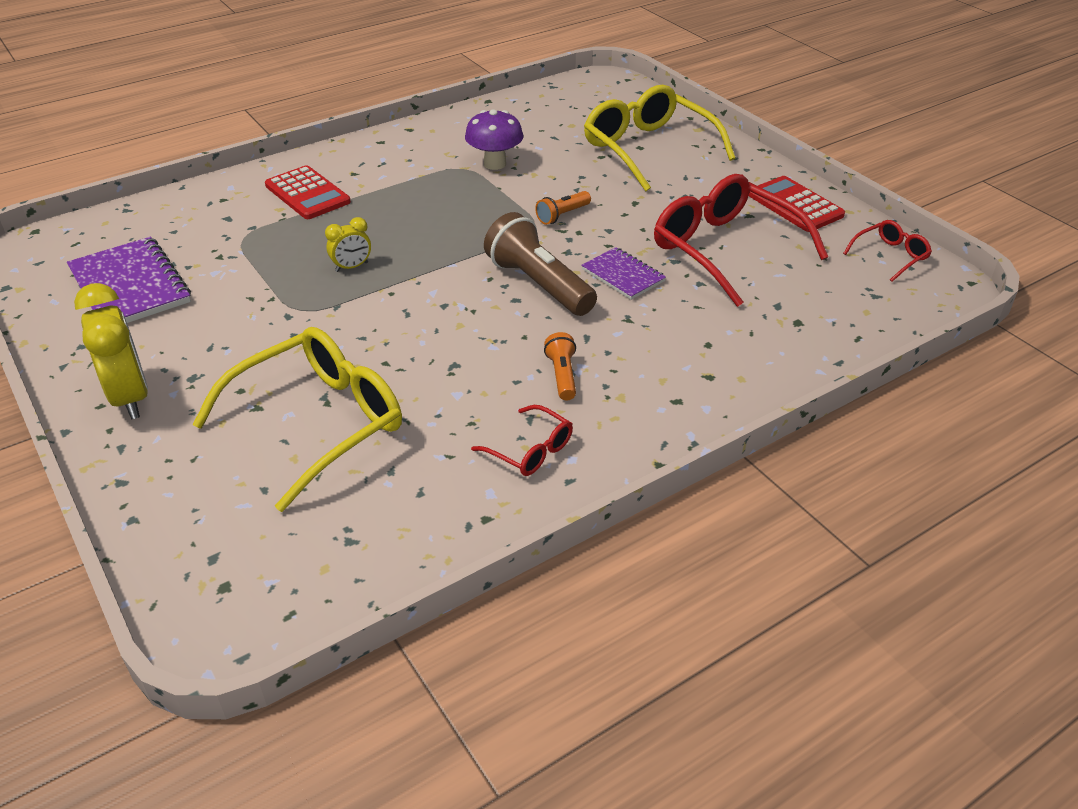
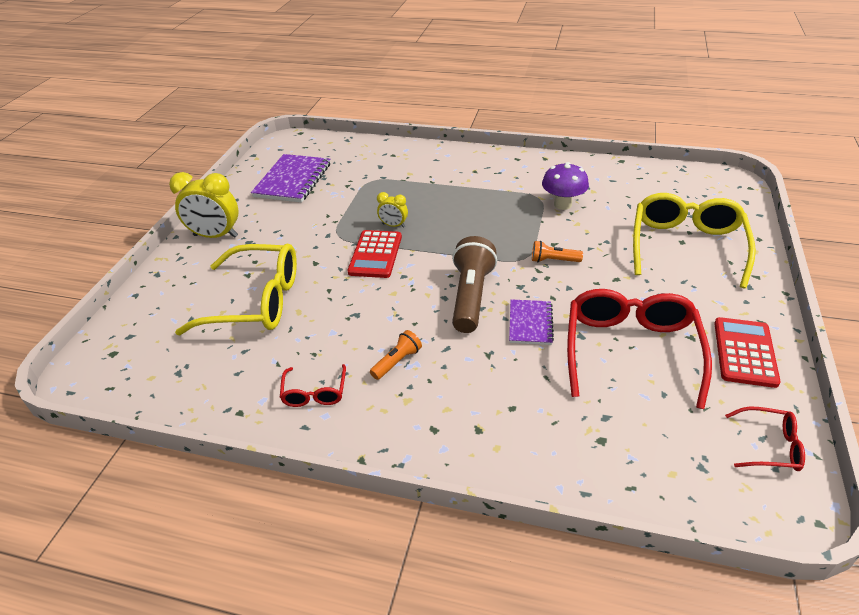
camera: 50 degrees right, 0 degrees up
yellow clock [74,283,148,419] -> yellow clock turned 75 degrees clockwise [169,172,238,238]
red calculator [265,165,351,219] -> red calculator moved to [347,230,402,278]

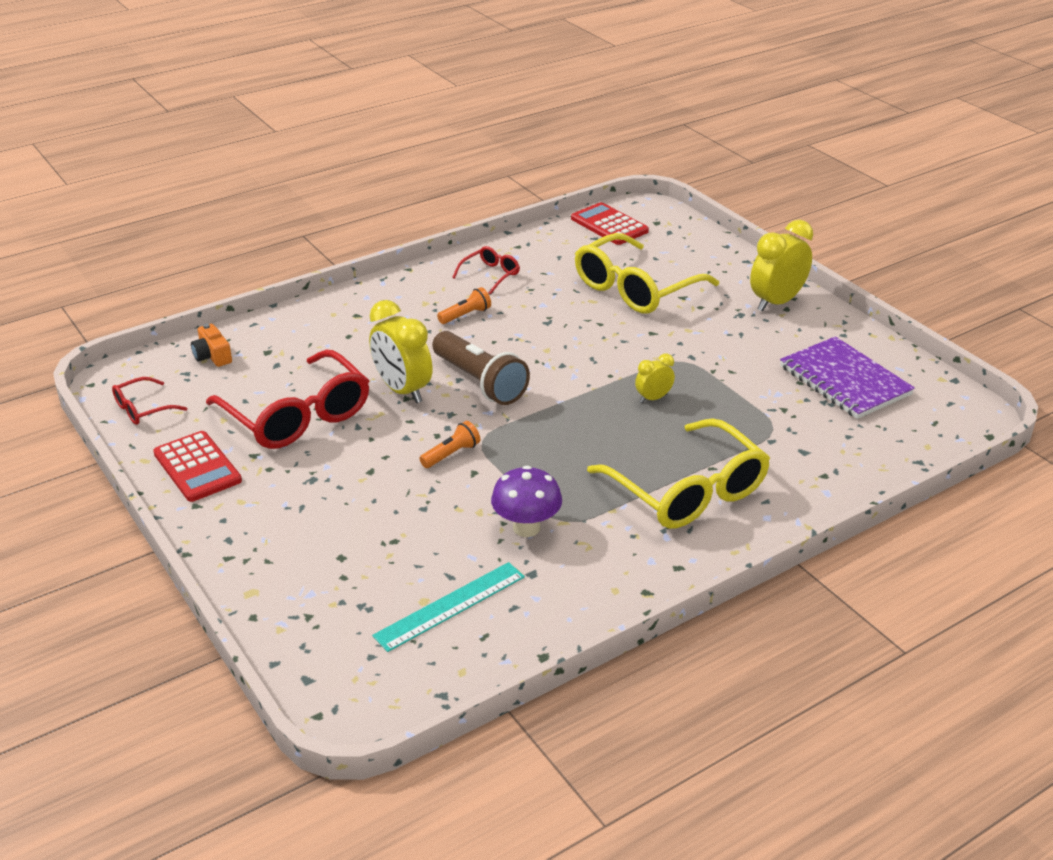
camera: 130 degrees right, 5 degrees down
red glasses [280,364,346,407] -> red glasses turned 90 degrees clockwise [452,246,520,295]
red calculator [347,230,402,278] -> red calculator moved to [571,202,649,245]
orange flashlight [370,330,422,380] -> orange flashlight turned 120 degrees counterclockwise [437,287,491,324]
purple notebook [509,299,554,345] -> yellow clock [369,300,432,403]
yellow glasses [633,193,756,288] -> yellow glasses moved to [587,418,770,529]
none -> orange camera [191,324,232,367]
none -> turquoise ruler [372,562,525,652]

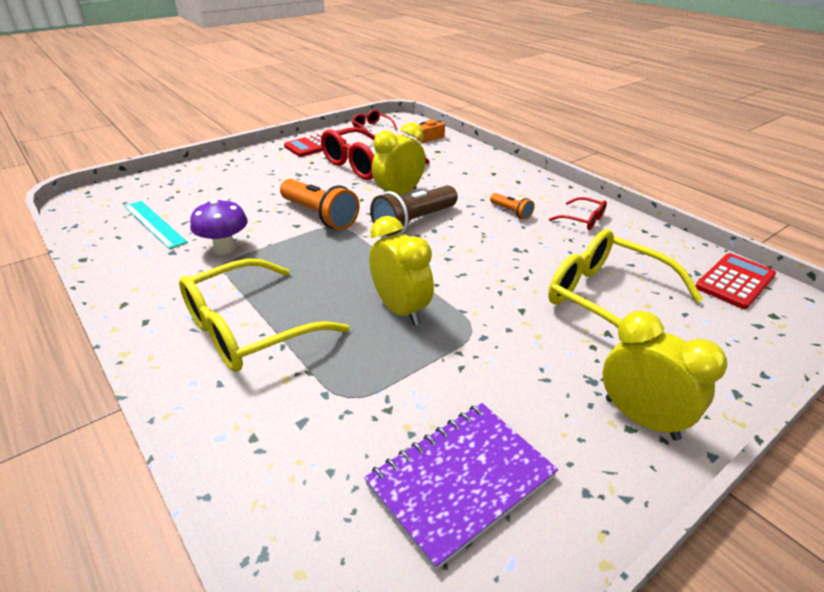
camera: 85 degrees right, 0 degrees up
orange flashlight [419,421,480,468] -> orange flashlight [280,179,360,230], size x1.97
yellow clock [635,353,675,403] -> yellow clock [369,216,434,325], size x1.91

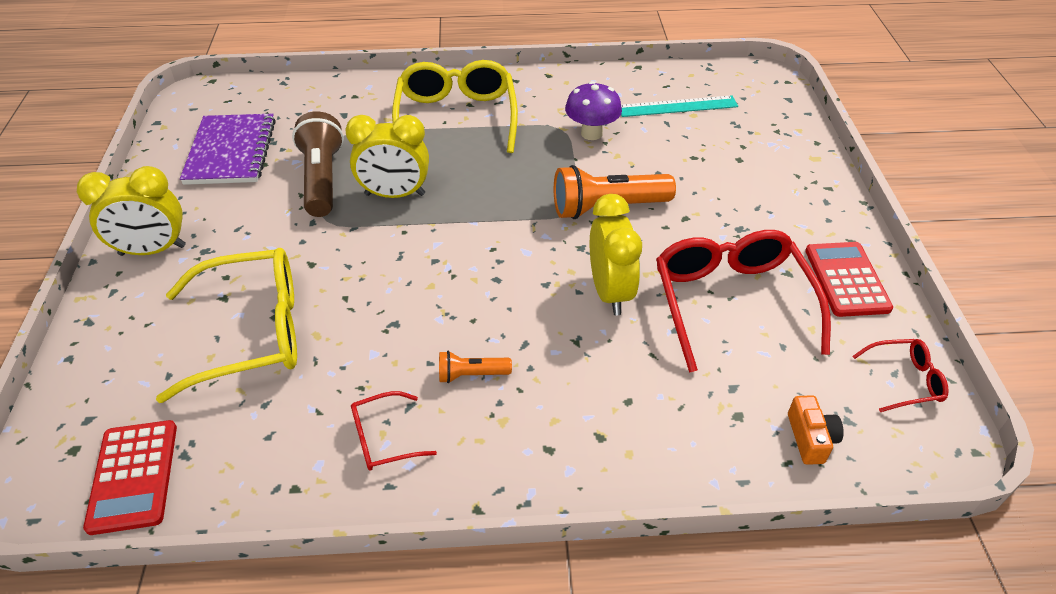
camera: 125 degrees right, 10 degrees up
brown flashlight [370,185,458,236] -> brown flashlight moved to [292,111,344,217]

